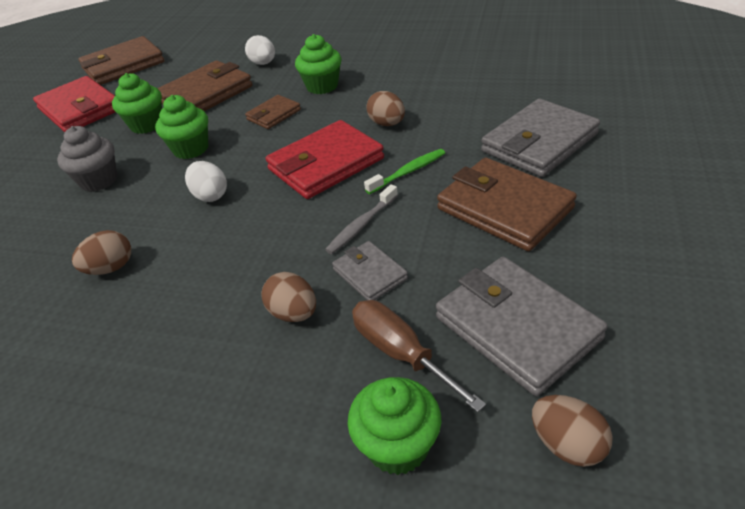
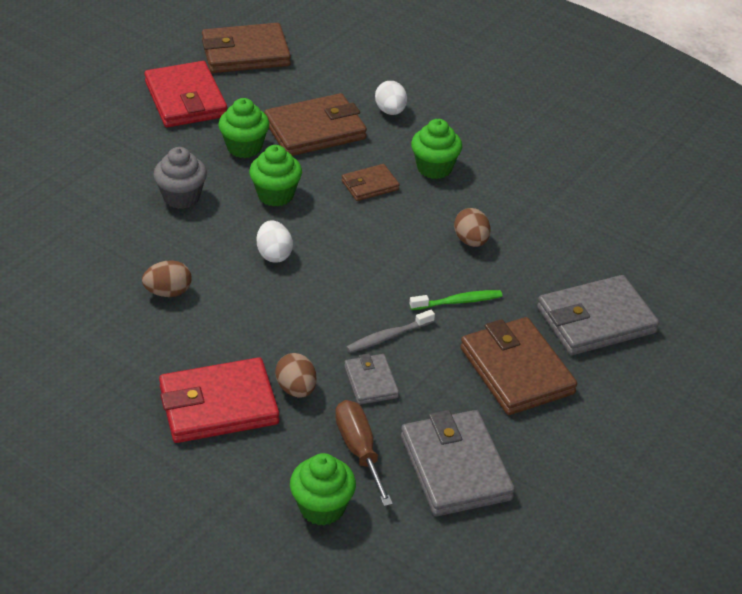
camera: 15 degrees right, 0 degrees up
red wallet [266,120,384,199] -> red wallet moved to [159,357,279,443]
brown egg [532,395,613,467] -> none

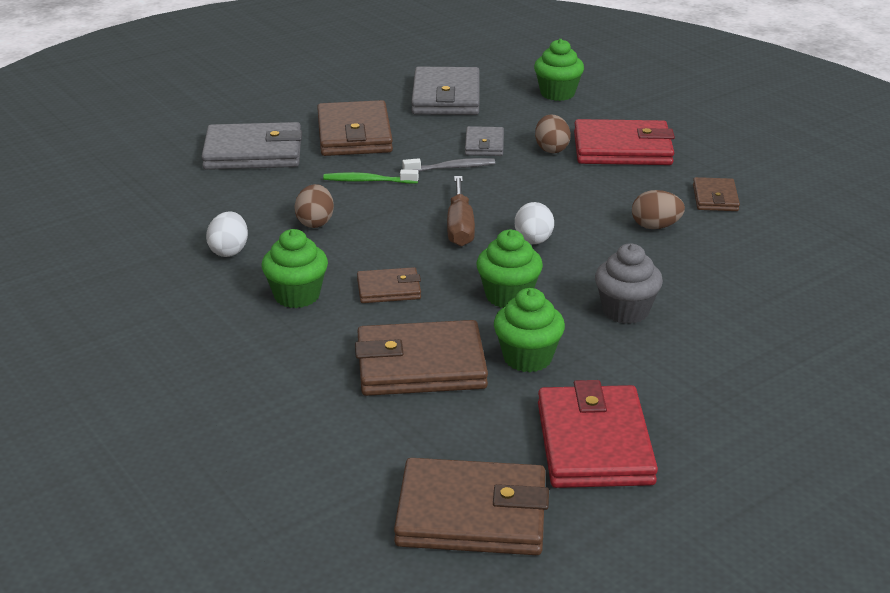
camera: 160 degrees left, 10 degrees down
brown screwdriver [335,400,393,506] -> brown screwdriver moved to [447,176,475,246]
white egg [375,81,407,115] -> white egg moved to [206,211,248,257]
none -> brown wallet [693,177,740,211]

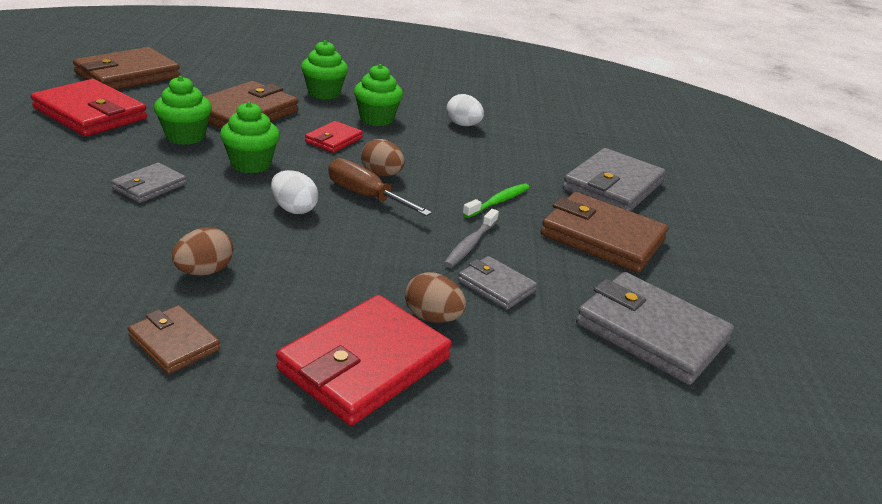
camera: 125 degrees right, 0 degrees up
brown egg [294,184,334,228] -> brown egg moved to [361,139,405,177]
brown wallet [357,267,421,303] -> red wallet [305,121,363,153]
green cupcake [534,39,584,101] -> green cupcake moved to [301,40,348,99]
grey cupcake [595,243,663,324] -> grey wallet [111,163,187,203]

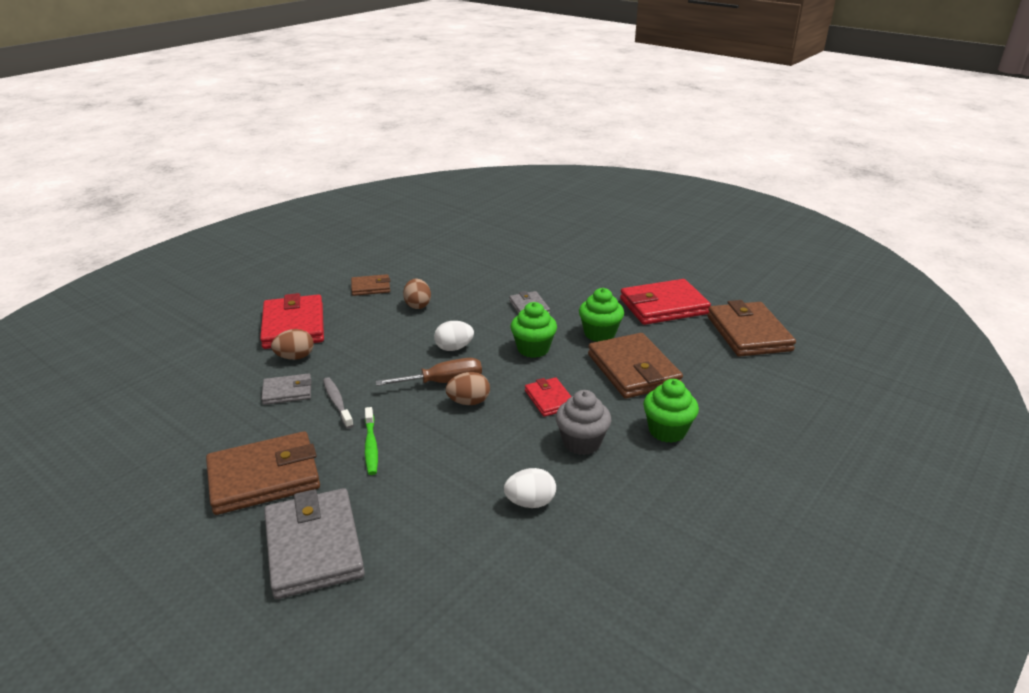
camera: 130 degrees right, 0 degrees up
green cupcake [354,64,403,126] -> grey cupcake [556,390,612,455]
grey wallet [576,272,734,385] -> none

